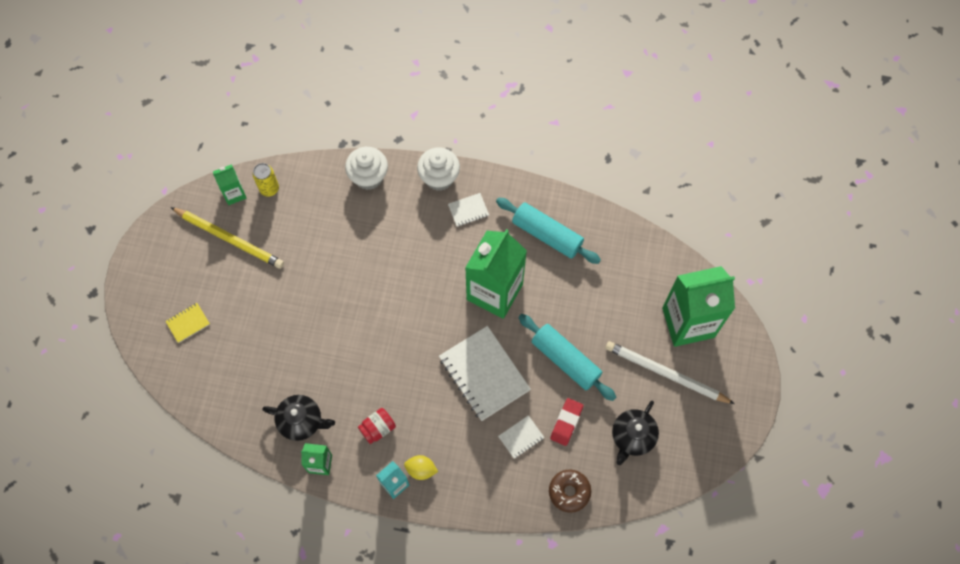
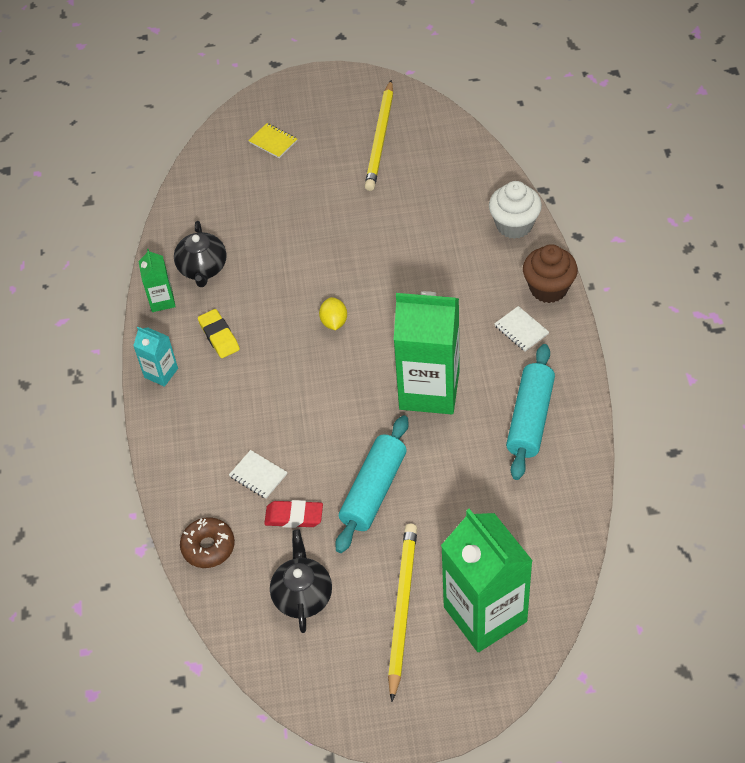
camera: 75 degrees right, 15 degrees down
green carton [213,164,246,205] -> none
yellow can [253,163,279,197] -> none
red jar [358,408,396,444] -> yellow eraser [198,309,240,358]
yellow lemon [404,455,438,480] -> yellow lemon moved to [319,297,347,330]
white cupcake [417,147,460,191] -> brown cupcake [523,244,578,303]
white notebook [439,326,531,421] -> none
white pencil [606,341,735,404] -> yellow pencil [388,524,417,702]
black teapot [612,401,659,465] -> black teapot turned 75 degrees clockwise [270,530,332,633]

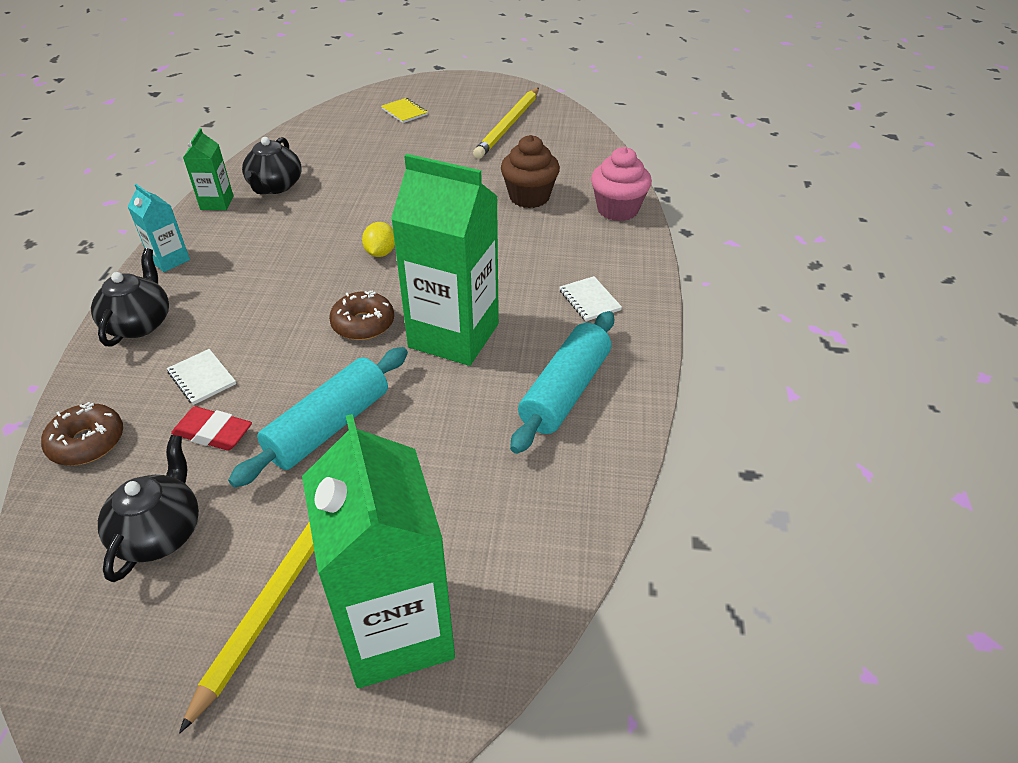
camera: 10 degrees right, 10 degrees down
yellow eraser [198,309,240,358] -> none
white cupcake [489,181,542,239] -> pink cupcake [591,147,652,221]
brown cupcake [523,244,578,303] -> brown cupcake moved to [501,135,560,208]
none -> black teapot [91,248,169,347]
none -> brown donut [329,291,394,340]

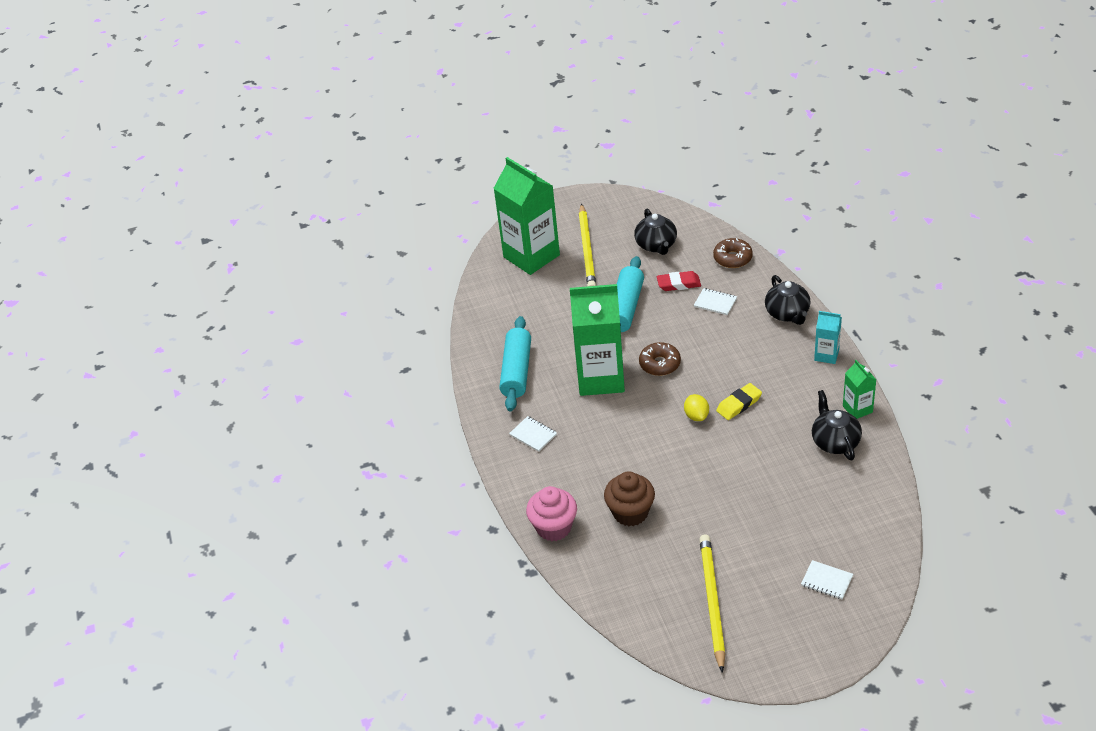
camera: 160 degrees right, 0 degrees up
yellow notebook [381,98,428,123] -> white notebook [801,560,853,600]
none -> yellow eraser [716,383,762,420]

